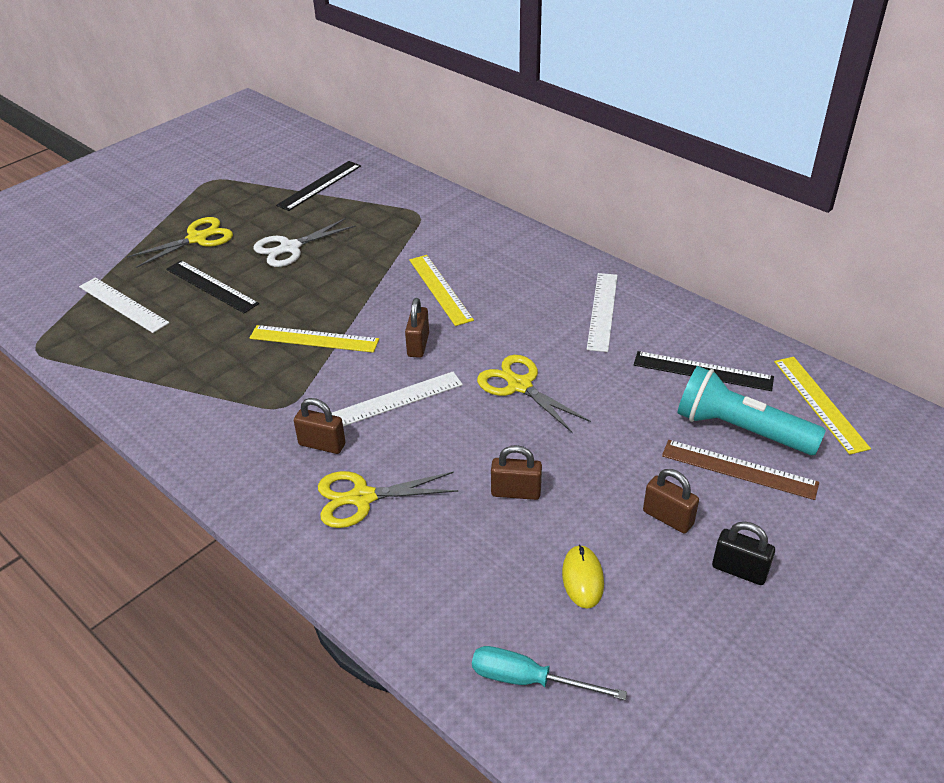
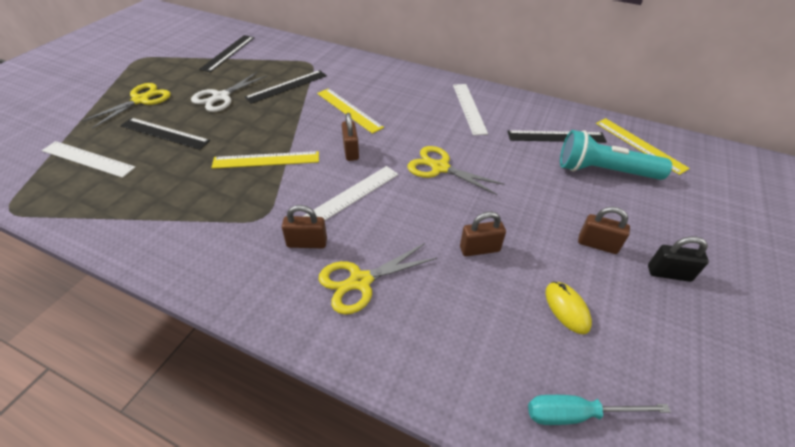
camera: 20 degrees left, 5 degrees up
brown ruler [662,440,819,500] -> none
none -> black ruler [244,70,327,104]

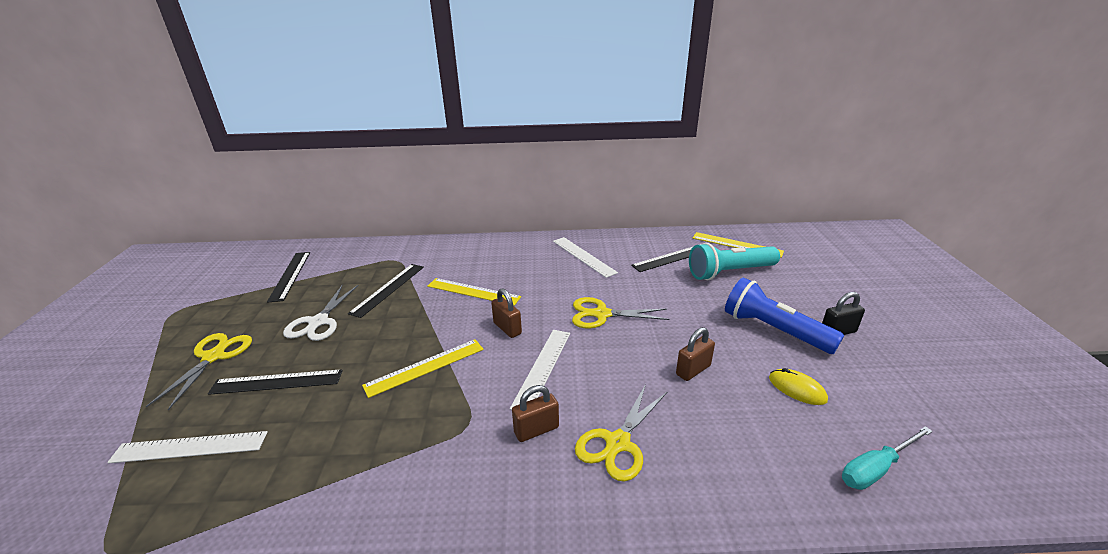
camera: 25 degrees left, 15 degrees down
brown padlock [578,207,630,254] -> blue flashlight [725,277,844,354]

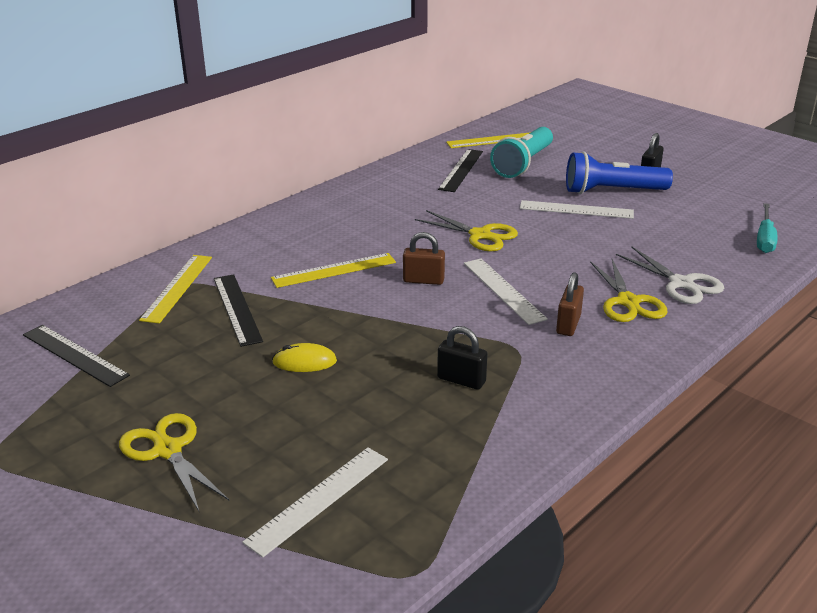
camera: 45 degrees left, 0 degrees up
black ruler [208,369,343,395] -> none
white scissors [283,284,359,341] -> white scissors moved to [616,246,724,304]
yellow ruler [362,339,484,398] -> yellow ruler moved to [139,255,212,324]
white ruler [553,237,618,278] -> white ruler moved to [520,200,634,219]
yellow scissors [572,297,669,329] -> yellow scissors turned 105 degrees counterclockwise [415,210,518,251]
brown padlock [676,327,715,381] -> none
yellow mouse [769,368,828,405] -> yellow mouse moved to [272,343,337,372]
none -> black padlock [437,326,487,390]

